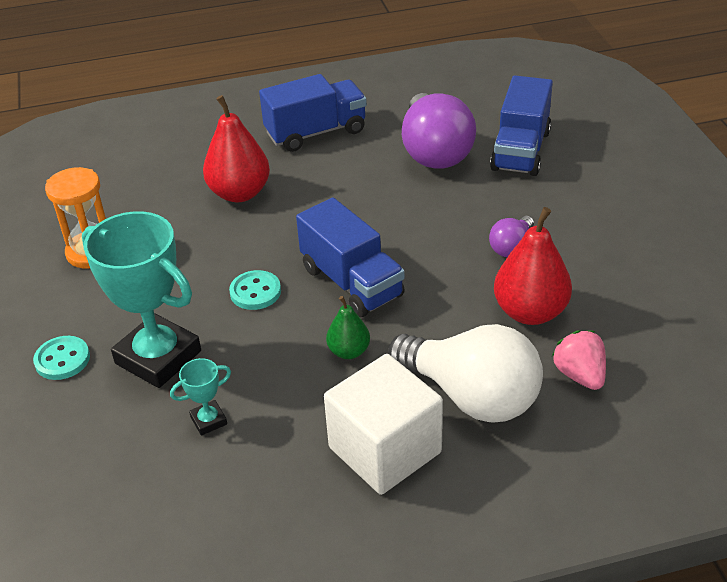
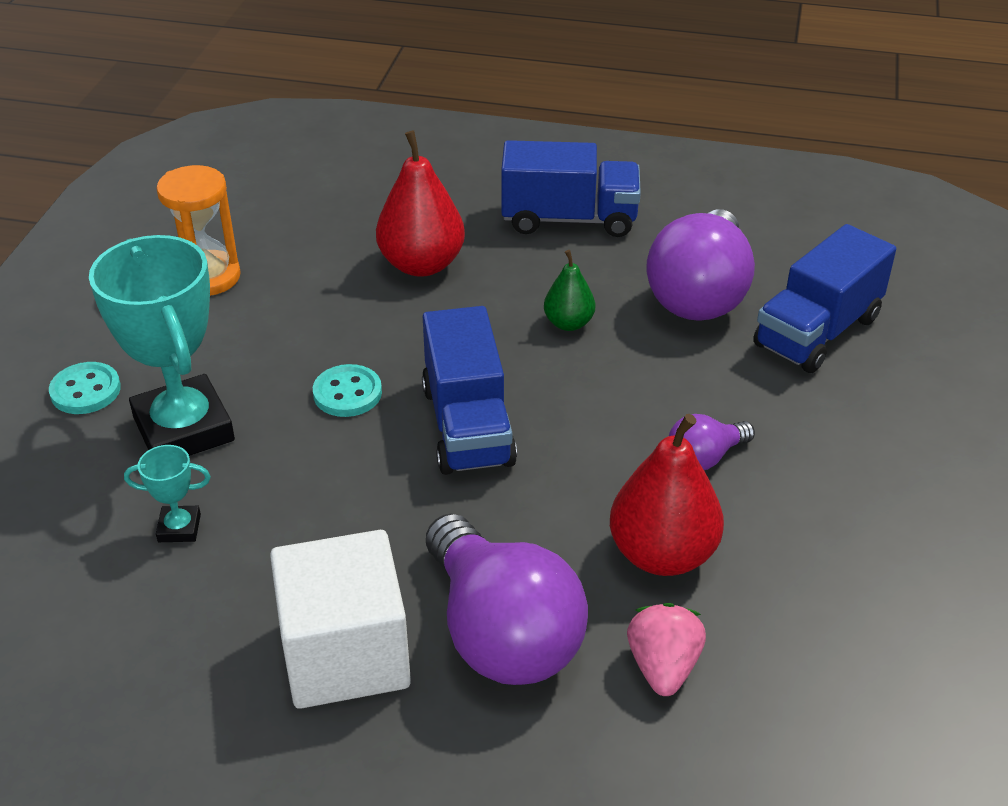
camera: 25 degrees right, 0 degrees up
green pear [326,296,370,359] -> green pear moved to [544,250,595,331]
white light bulb [388,324,543,423] -> purple light bulb [426,514,588,685]

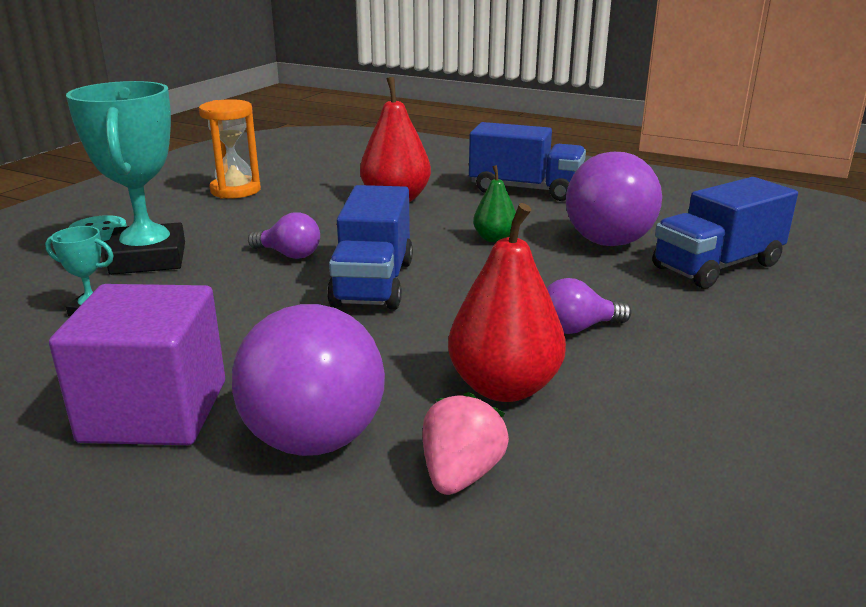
camera: 15 degrees right, 15 degrees down
white cube [270,530,411,709] -> purple cube [49,284,225,445]
turquoise button [313,364,382,417] -> purple light bulb [248,212,320,259]

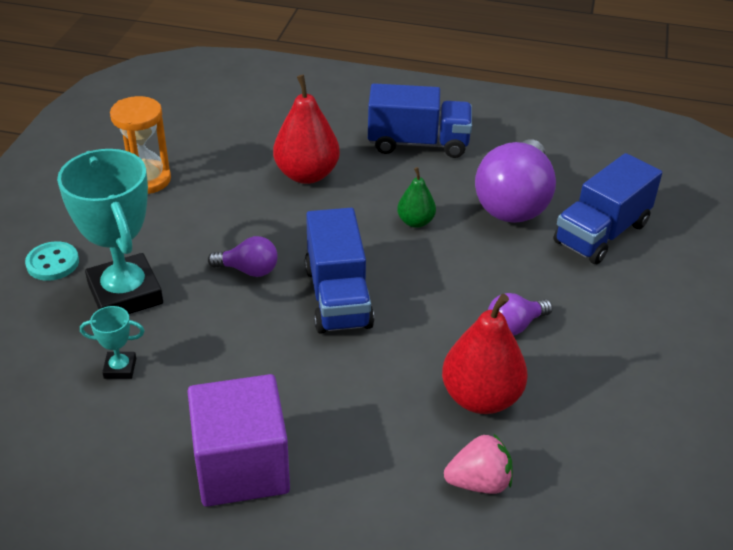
camera: 15 degrees left, 15 degrees up
purple light bulb [232,304,385,456] -> none
pink strawberry [423,392,509,495] -> pink strawberry turned 75 degrees clockwise [444,433,513,494]

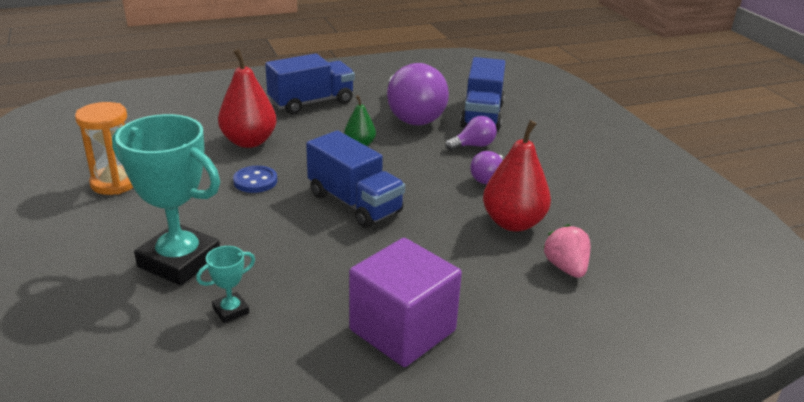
camera: 35 degrees left, 10 degrees down
turquoise button [25,241,79,281] -> none
purple light bulb [208,236,278,277] -> purple light bulb moved to [445,116,497,151]
pink strawberry [444,433,513,494] -> pink strawberry turned 60 degrees counterclockwise [543,224,590,278]
none -> blue button [233,166,277,193]

